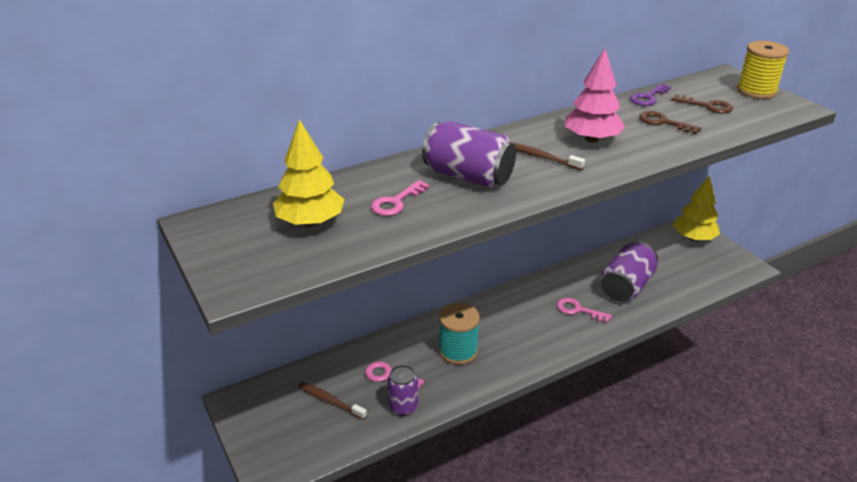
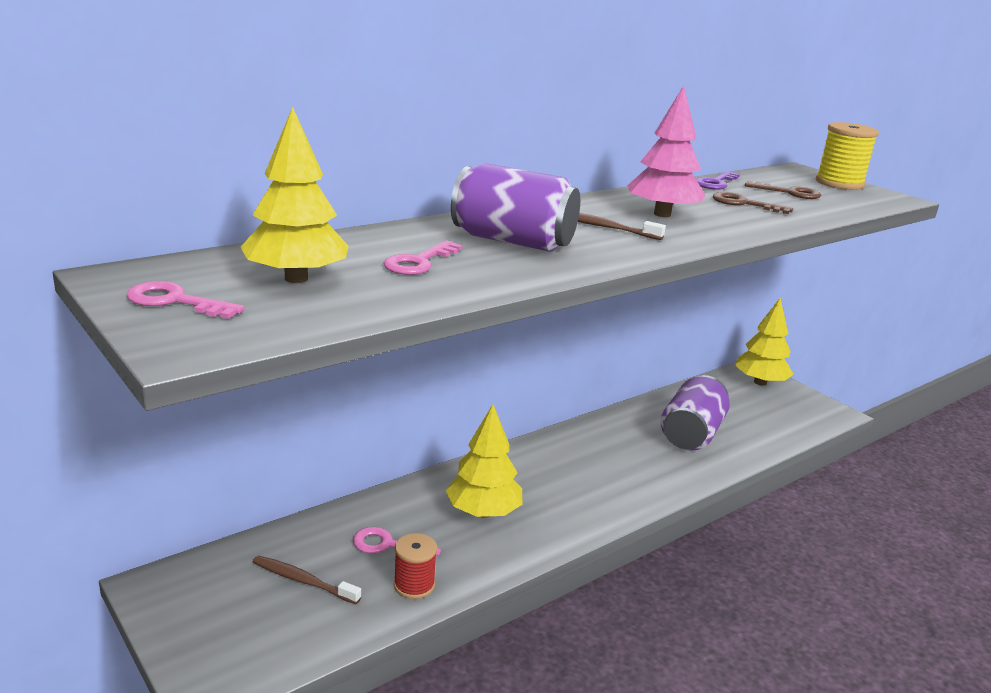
camera: 10 degrees left, 10 degrees down
purple can [388,365,418,416] -> red spool [394,533,437,599]
turquoise spool [438,303,480,365] -> yellow tree [446,404,522,518]
pink key [557,298,612,323] -> pink key moved to [127,281,245,319]

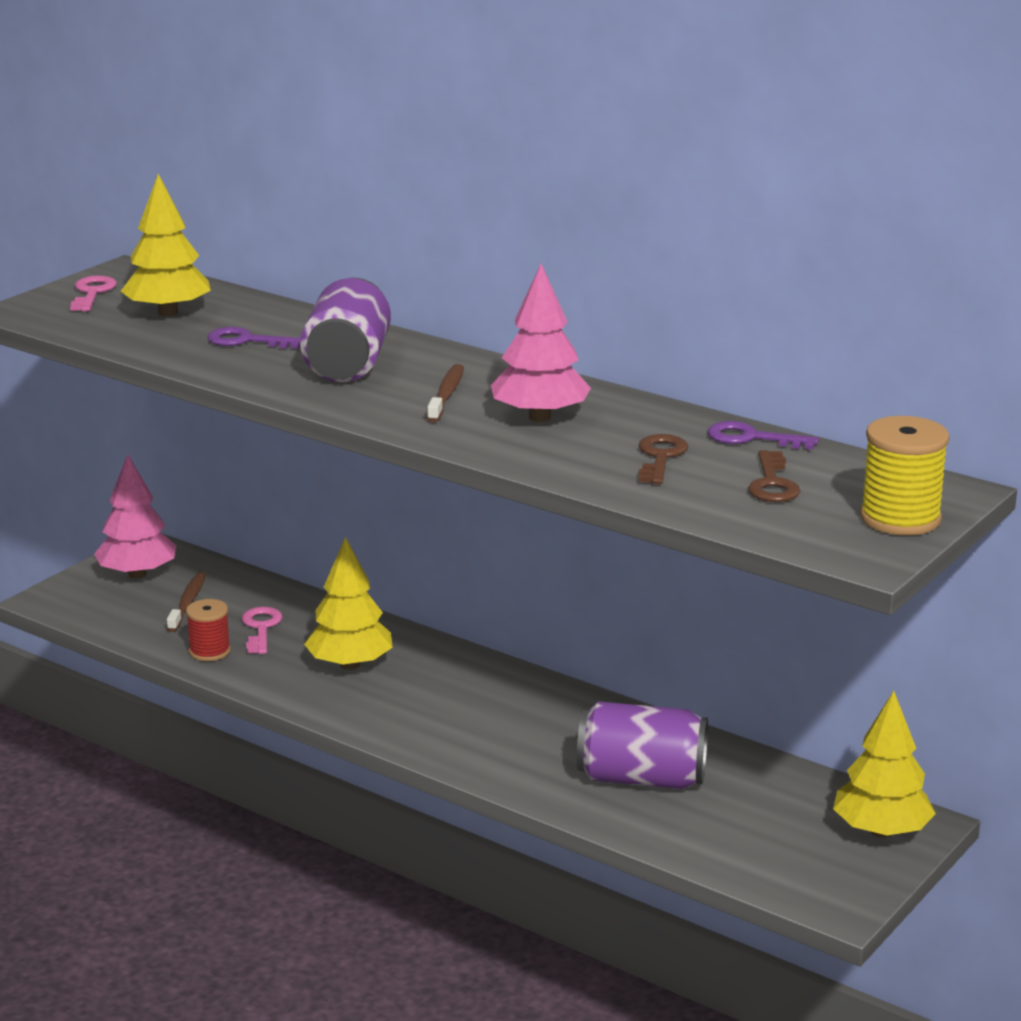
camera: 75 degrees right, 0 degrees up
pink key [384,240,463,275] -> purple key [207,327,301,349]
none -> pink tree [94,454,176,579]

